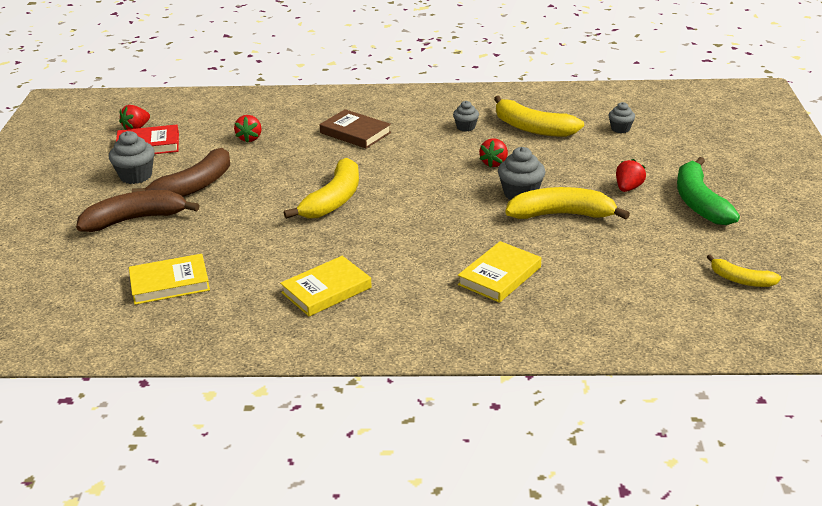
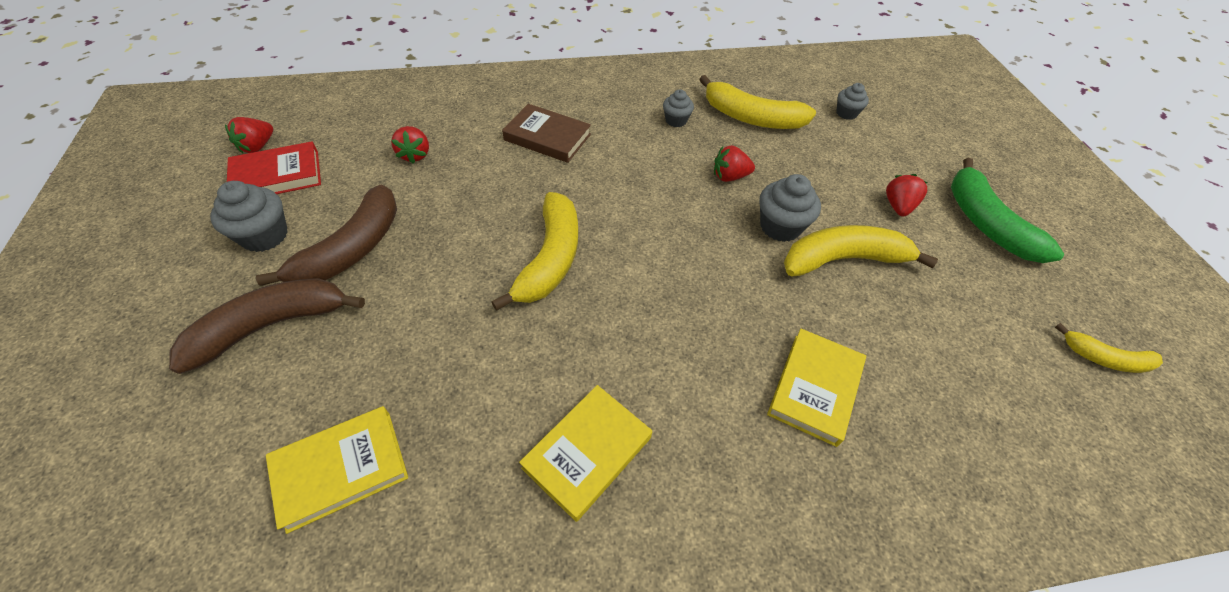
camera: 15 degrees left, 20 degrees up
red strawberry [479,138,508,168] -> red strawberry turned 75 degrees clockwise [714,145,755,182]

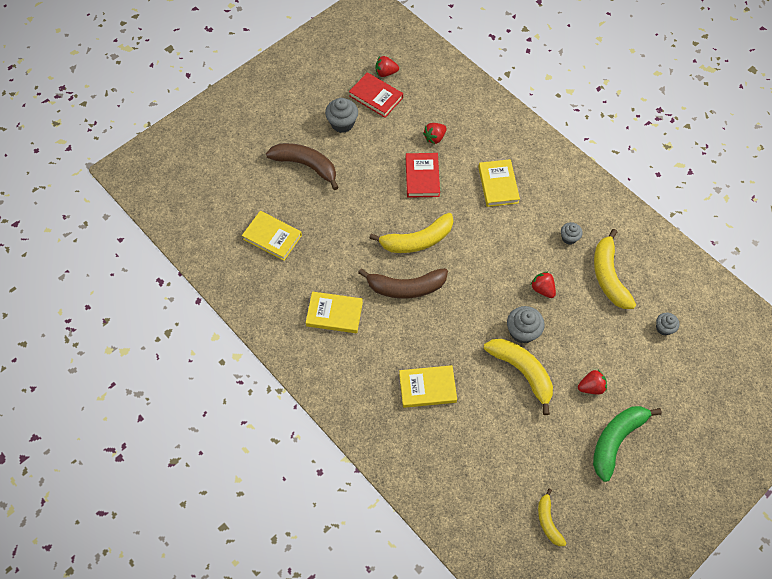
camera: 60 degrees right, 10 degrees up
brown banana [256,185,397,286] -> brown banana moved to [358,268,448,299]
brown book [502,104,591,163] -> yellow book [478,159,520,207]
none -> red book [406,153,440,198]

